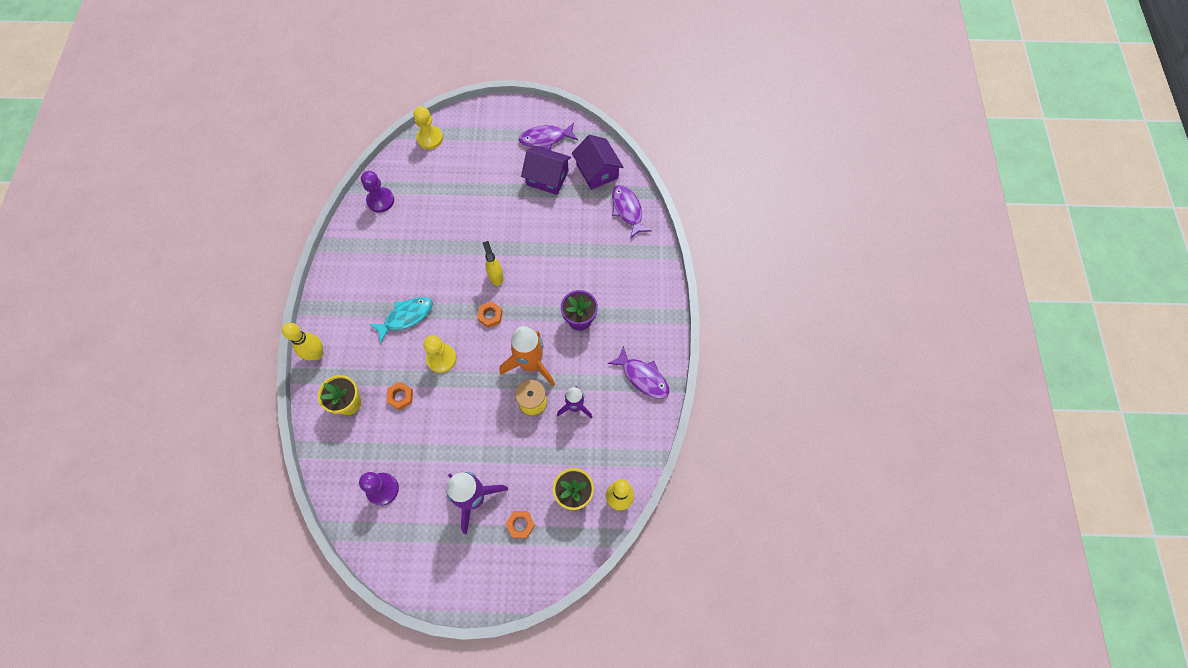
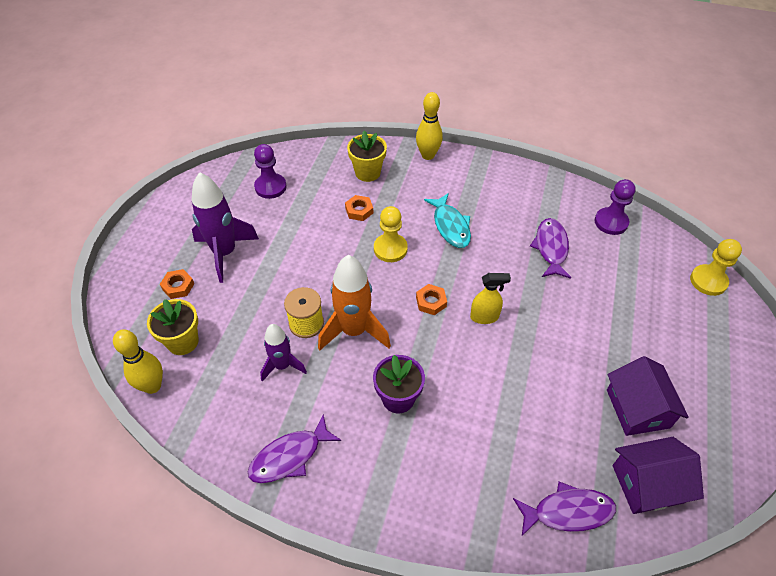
camera: 105 degrees right, 15 degrees down
purple fish [519,123,578,150] -> purple fish moved to [530,218,571,279]
purple house [521,146,571,195] -> purple house turned 45 degrees counterclockwise [607,356,689,436]

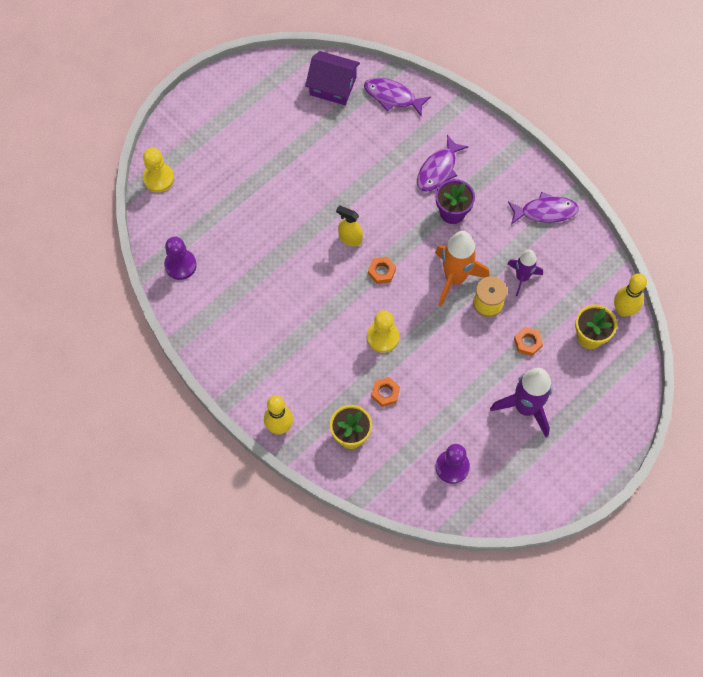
camera: 150 degrees left, 15 degrees up
orange nut [160,269,194,299] -> orange nut moved to [514,327,543,356]
turquoise fish [424,193,471,248] -> none
purple fish [530,218,571,279] -> purple fish moved to [417,135,468,192]
purple house [607,356,689,436] -> none

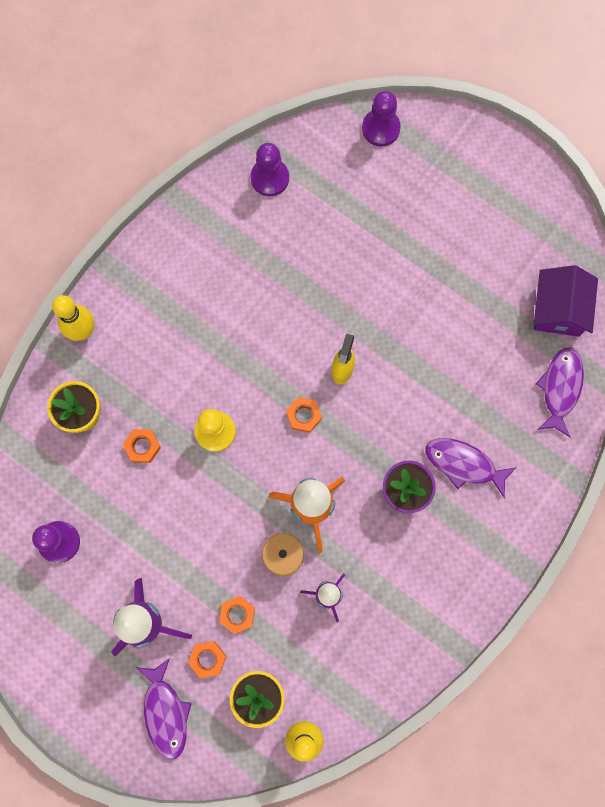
camera: 80 degrees right, 10 degrees up
yellow pawn [143,148,174,192] -> purple pawn [362,91,401,146]
purple fish [508,192,579,225] -> purple fish moved to [136,658,192,760]
none -> orange nut [188,641,227,678]

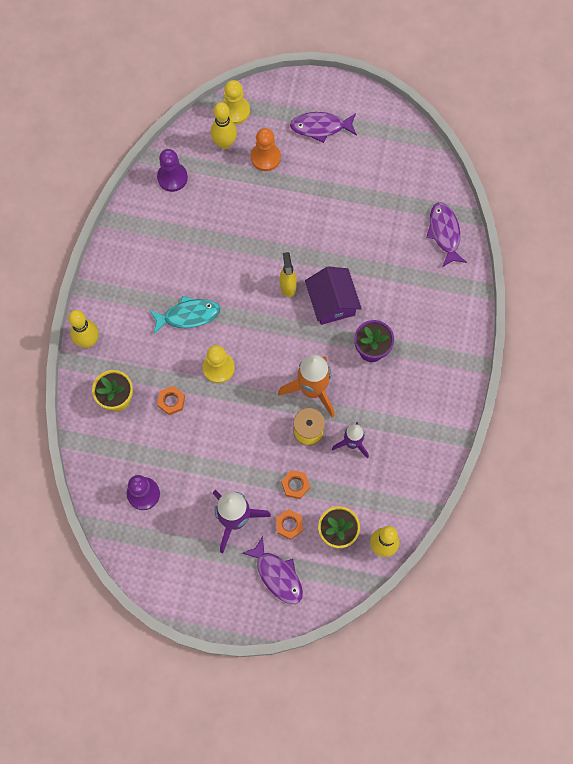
camera: 25 degrees left, 5 degrees down
orange nut [286,397,322,433] -> none
purple pawn [362,91,401,146] -> yellow pawn [223,80,250,124]
purple fish [425,438,517,498] -> purple fish moved to [290,112,357,143]
purple house [534,265,598,337] -> purple house moved to [305,266,362,325]
none -> turquoise fish [149,296,220,334]
none -> yellow bowling pin [211,102,237,149]
none -> orange pawn [251,128,281,171]

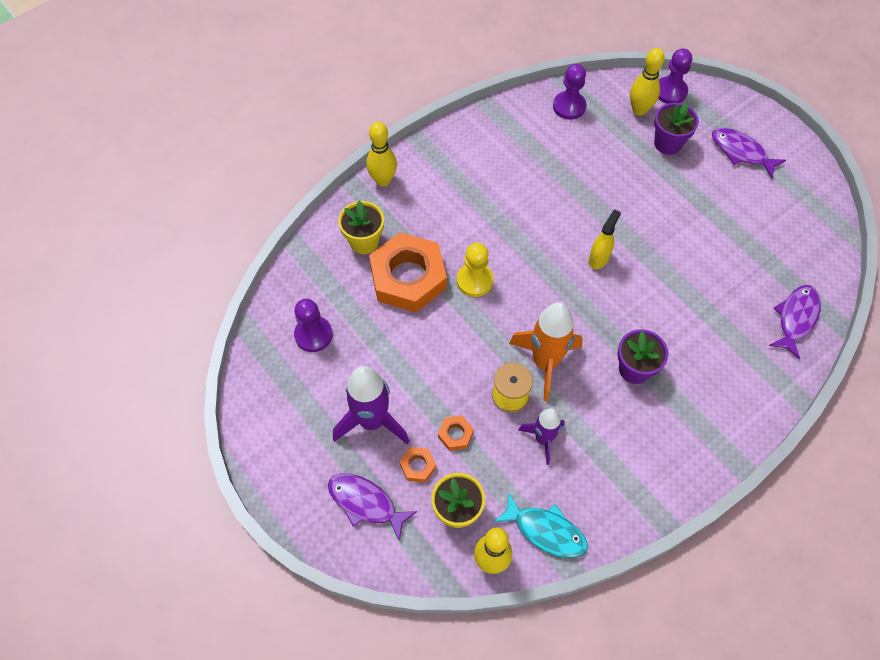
camera: 40 degrees right, 10 degrees down
turquoise fish [149,296,220,334] -> turquoise fish moved to [494,493,588,558]
orange nut [157,386,185,415] -> orange nut [369,232,447,313], size x2.45
yellow pawn [223,80,250,124] -> purple pawn [658,48,692,104]
purple fish [242,536,303,604] -> purple fish turned 120 degrees clockwise [328,473,417,540]
orange pawn [251,128,281,171] -> purple flower pot [654,103,699,155]
purple house [305,266,362,325] -> none

